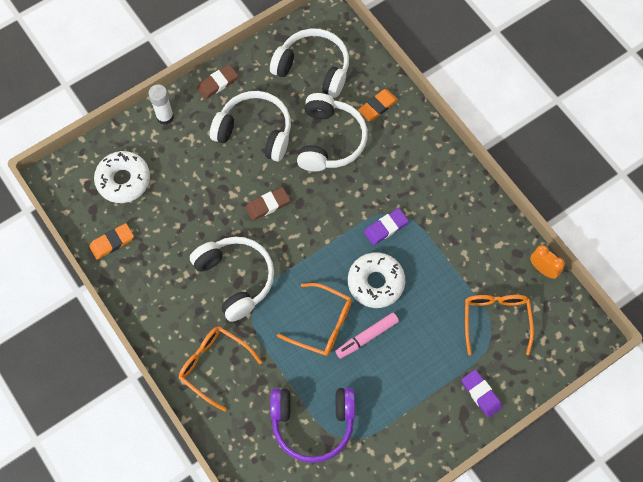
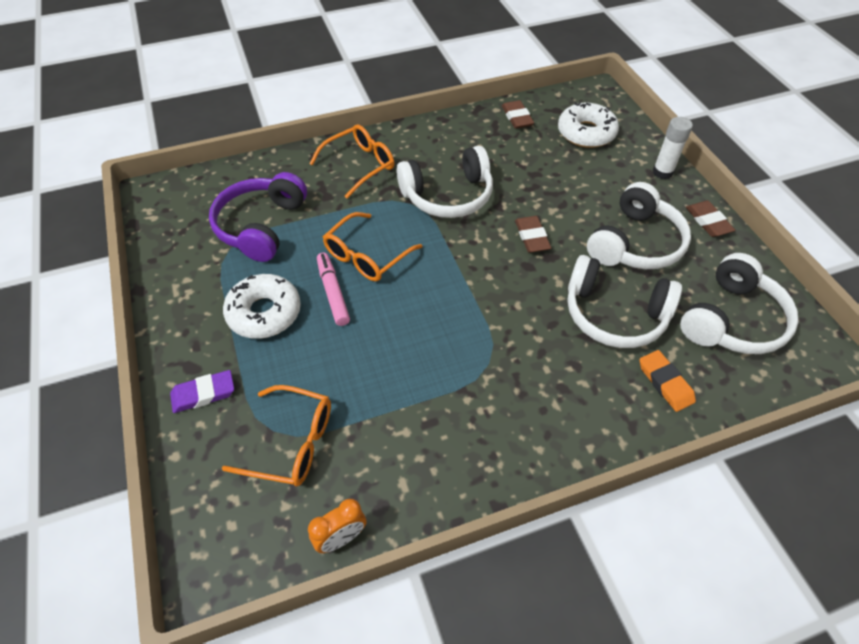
camera: 105 degrees right, 15 degrees down
orange eraser [89,223,134,260] -> brown eraser [502,100,534,129]
white donut [348,252,405,308] -> white donut moved to [223,274,301,339]
purple eraser [364,208,409,245] -> none

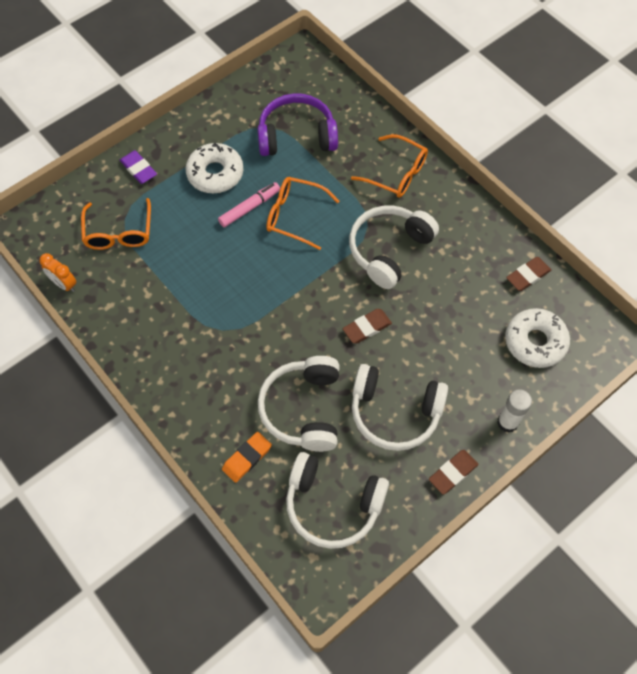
camera: 70 degrees right, 10 degrees up
white headphones [397,146,493,218] -> white headphones turned 75 degrees clockwise [349,206,439,289]

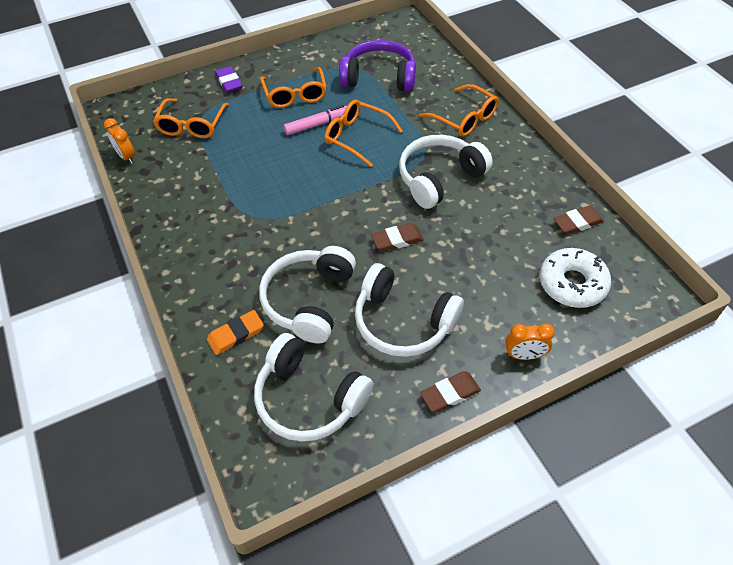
camera: 15 degrees right, 10 degrees down
white donut [185,143,243,193] -> orange glasses [260,67,327,108]
white glue stick [497,389,532,433] -> orange clock [505,323,555,360]

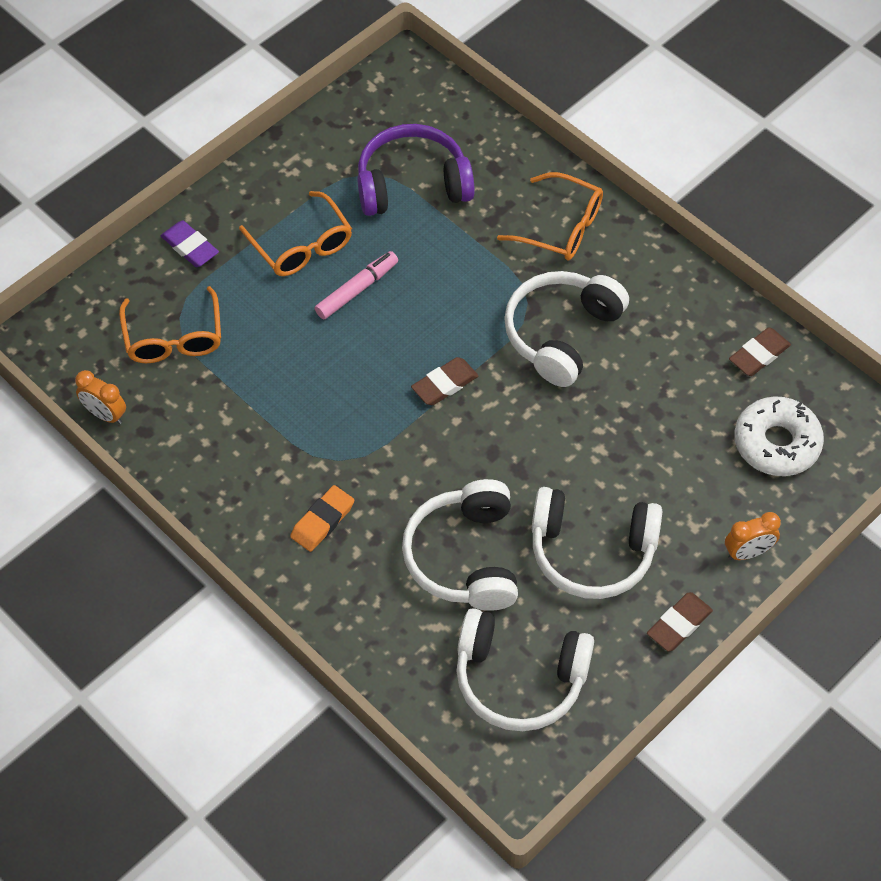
camera: 20 degrees left, 5 degrees up
orange eraser [207,310,264,355] -> orange eraser moved to [290,485,354,552]
orange glasses [325,100,403,167] -> none
brown eraser [371,223,424,252] -> brown eraser moved to [411,357,478,405]

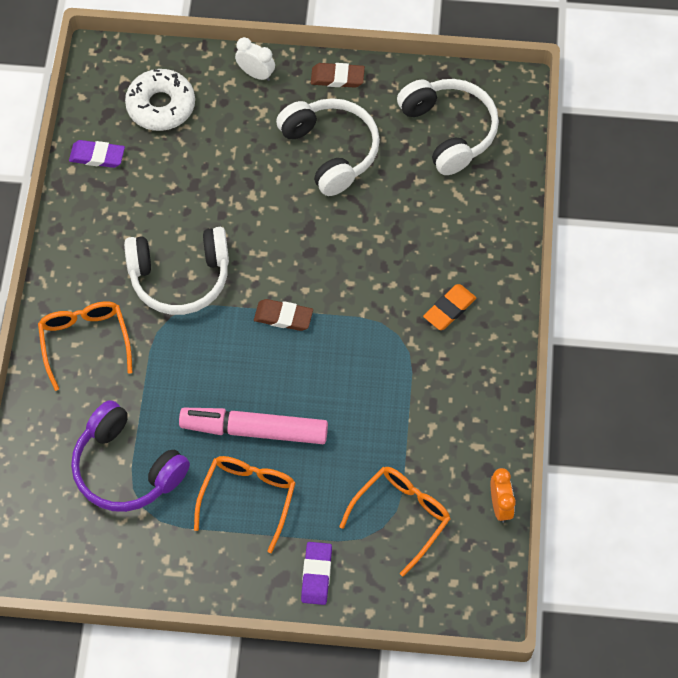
camera: 130 degrees left, 5 degrees up
orange eraser [290,485,354,552] -> orange eraser turned 45 degrees counterclockwise [423,284,476,330]
pink marker [315,251,398,319] -> pink marker [179,408,328,444], size x1.59
white headphones [402,479,518,611] -> none
orange clock [725,512,781,560] -> white clock [235,37,275,81]
brown eraser [729,328,791,376] -> purple eraser [69,140,125,168]

